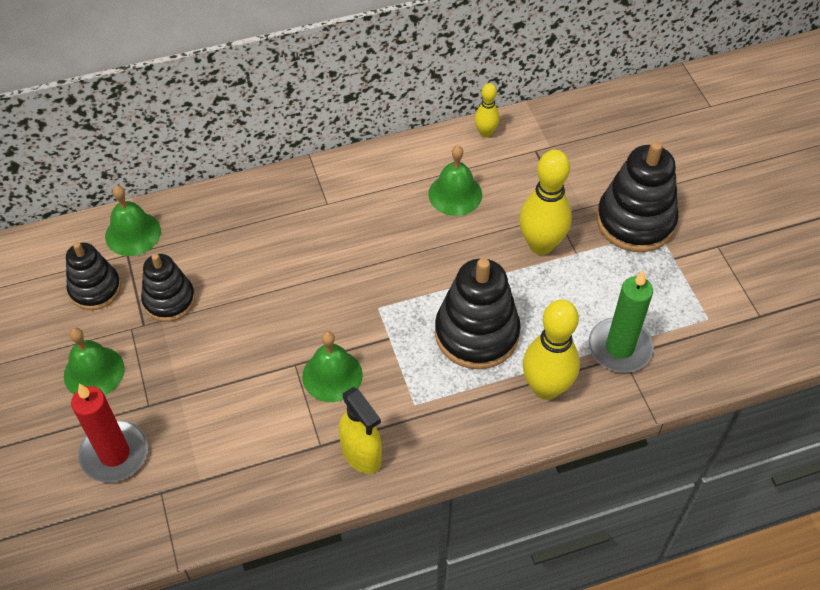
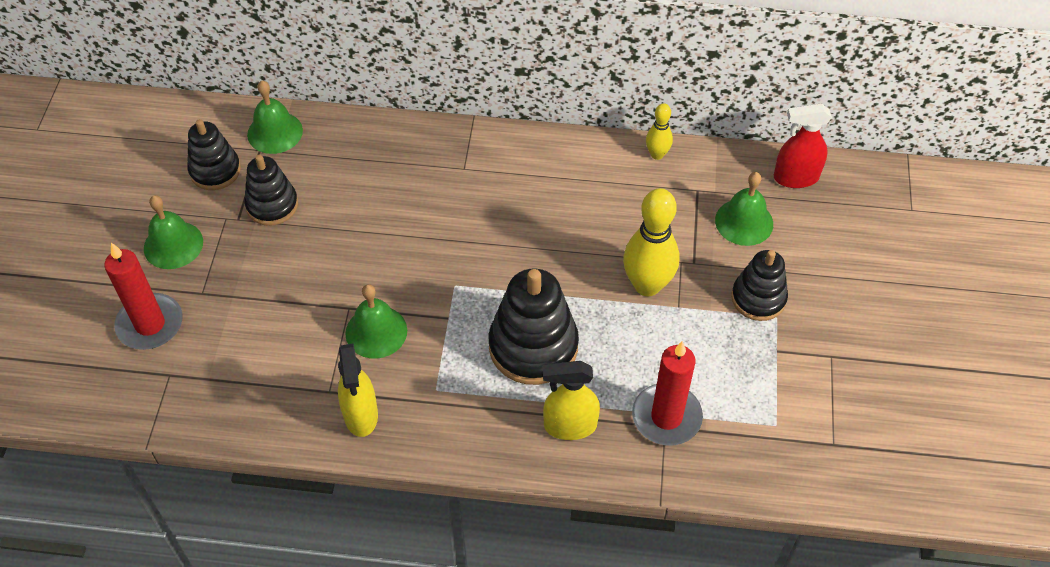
camera: 25 degrees right, 0 degrees up
green bell [428,145,482,216] -> green bell moved to [715,172,773,246]
yellow bowling pin [523,300,580,400] -> yellow spray bottle [543,361,600,440]
green candle [588,270,654,372] -> red candle [632,341,703,445]
black stacking toy [596,141,679,252] -> black stacking toy [731,250,788,321], size x0.63
none -> red spray bottle [774,104,832,188]

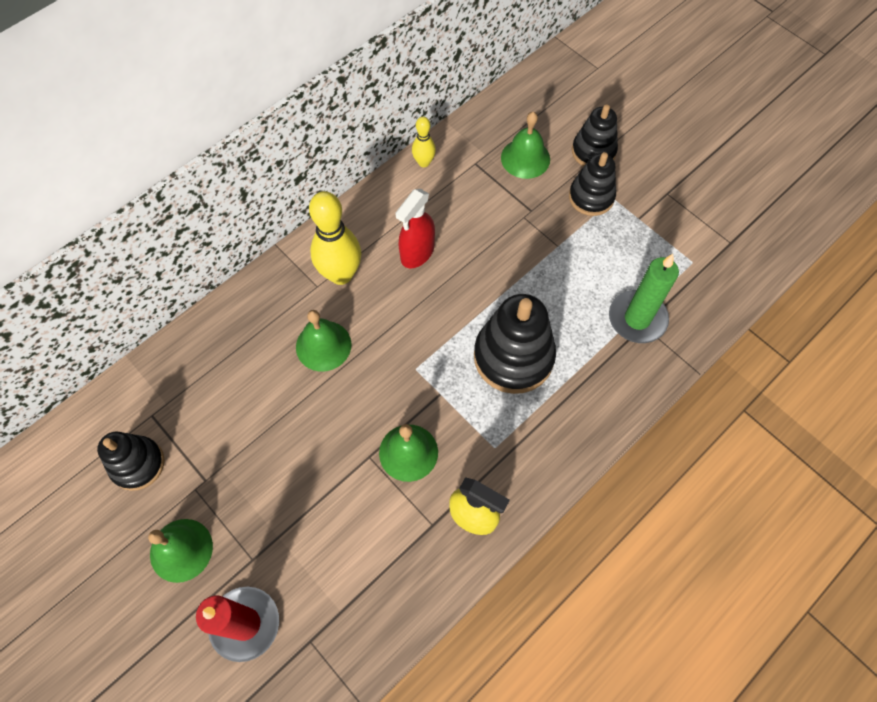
camera: 50 degrees left, 10 degrees up
black stacking toy [244,155,298,226] -> black stacking toy moved to [572,104,618,166]
green bell [247,81,303,154] -> green bell moved to [296,310,351,371]
yellow spray bottle [543,361,600,440] -> none
yellow bowling pin [623,188,679,296] -> yellow bowling pin moved to [309,191,361,285]
red candle [632,341,703,445] -> green candle [609,254,679,343]
red spray bottle [774,104,832,188] -> red spray bottle moved to [395,189,435,268]

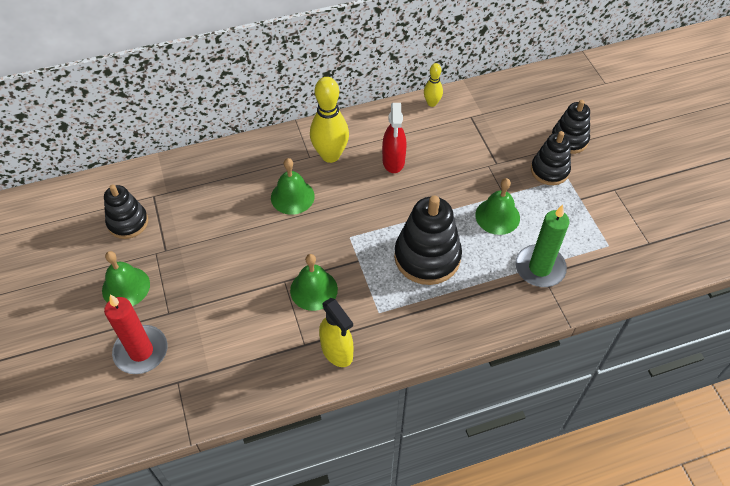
camera: 25 degrees right, 10 degrees down
red spray bottle [395,189,435,268] -> red spray bottle turned 60 degrees counterclockwise [382,103,406,173]
green bell [501,112,550,179] -> green bell moved to [475,178,520,235]

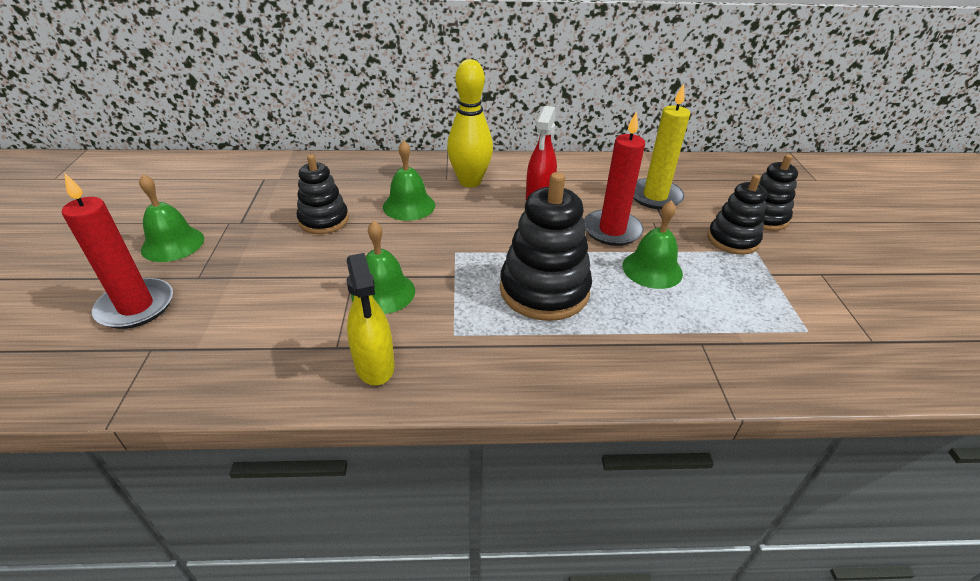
camera: 15 degrees right, 15 degrees down
black stacking toy [104,184,148,239] -> black stacking toy moved to [297,155,349,234]
yellow bowling pin [424,63,443,107] -> none
green candle [515,205,570,287] -> none
none -> red candle [584,112,645,246]
none -> yellow candle [633,84,690,209]

